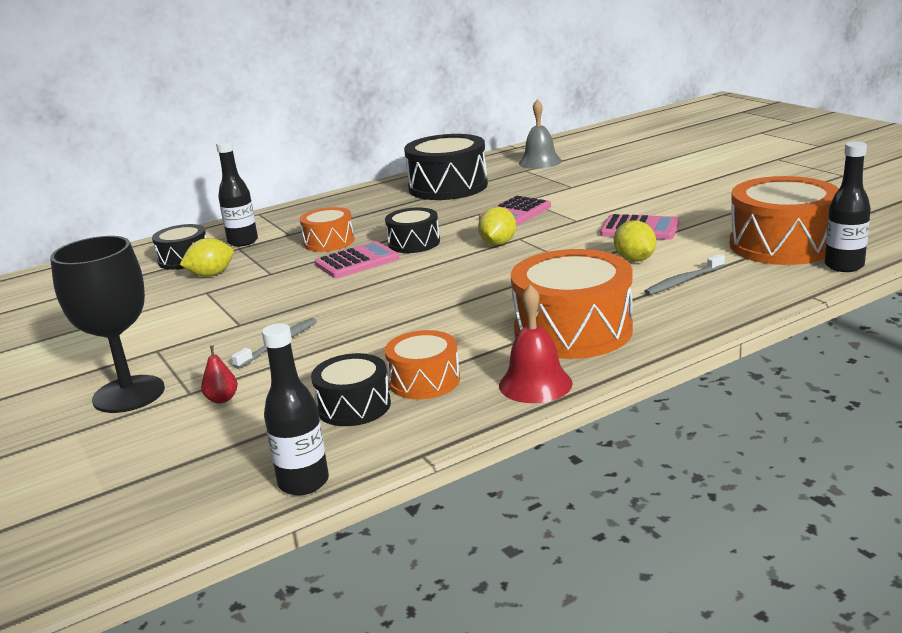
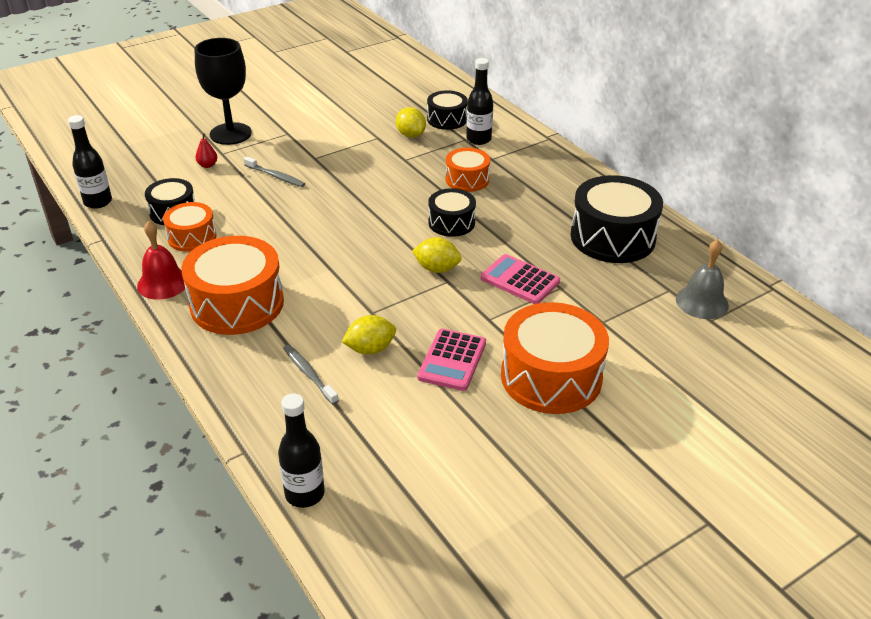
camera: 85 degrees right, 15 degrees up
pink calculator [315,241,399,278] -> none
orange drum [730,176,839,265] -> orange drum moved to [501,302,609,414]

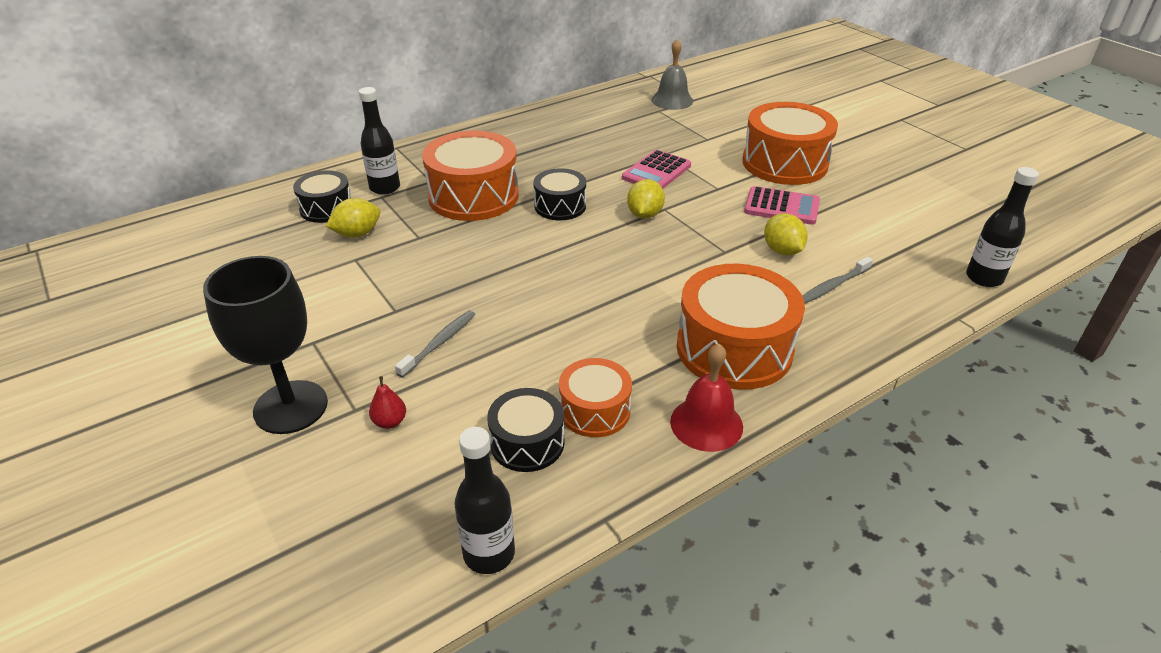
camera: 90 degrees left, 0 degrees up
orange drum [445,148,490,192] -> orange drum [422,131,519,221], size x1.77
black drum [571,175,663,263] -> none

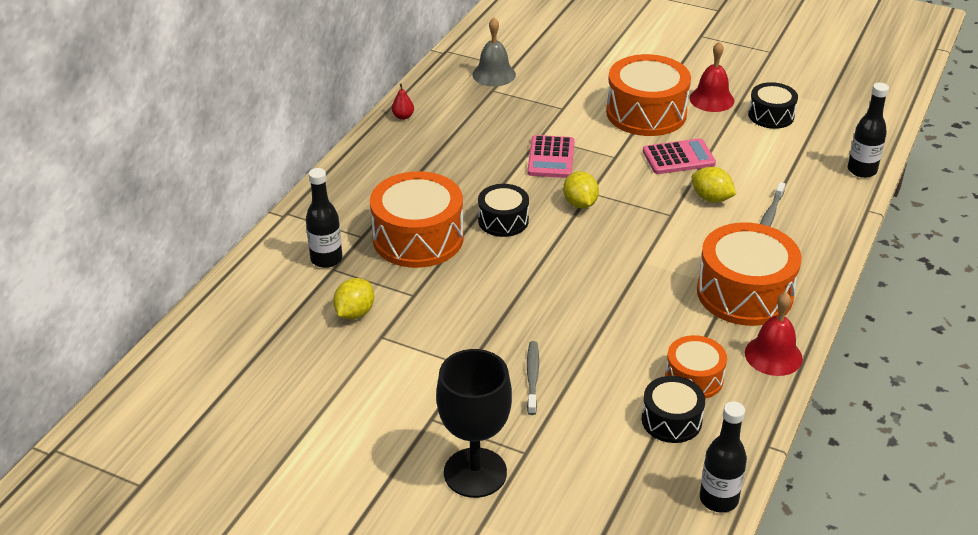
camera: 30 degrees left, 0 degrees up
black drum [293,170,351,223] -> black drum moved to [748,82,798,129]
red pear [369,376,406,429] -> red pear moved to [392,84,414,120]
none -> red bell [689,41,734,112]

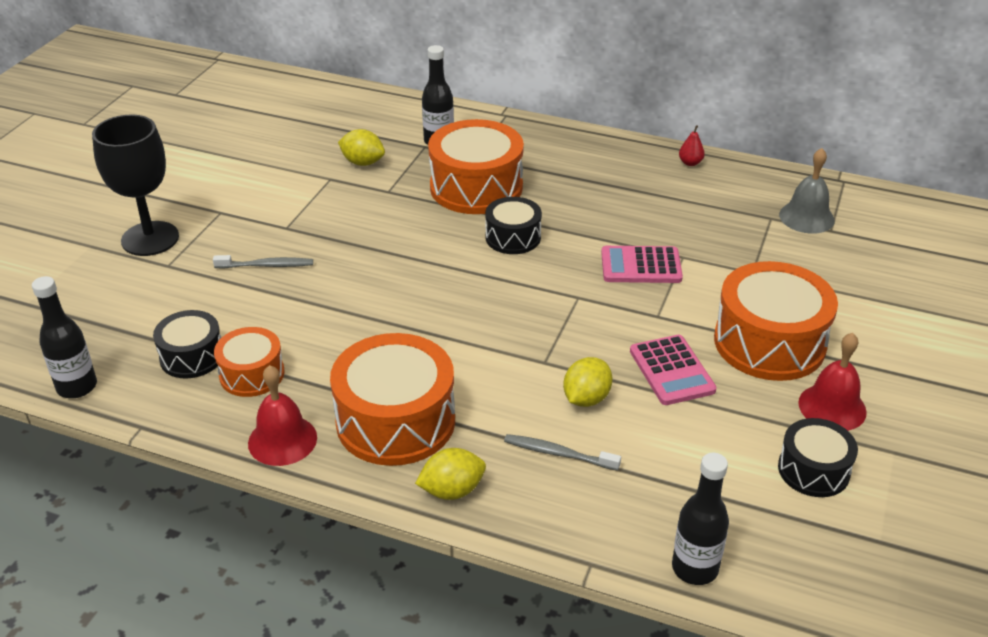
camera: 85 degrees right, 0 degrees up
yellow lemon [563,171,599,209] -> yellow lemon moved to [415,448,486,500]

